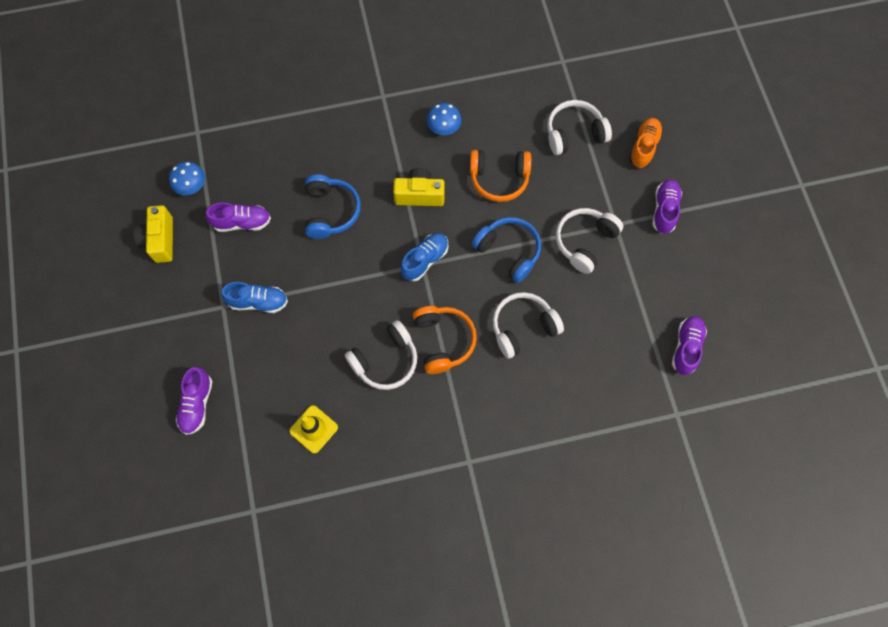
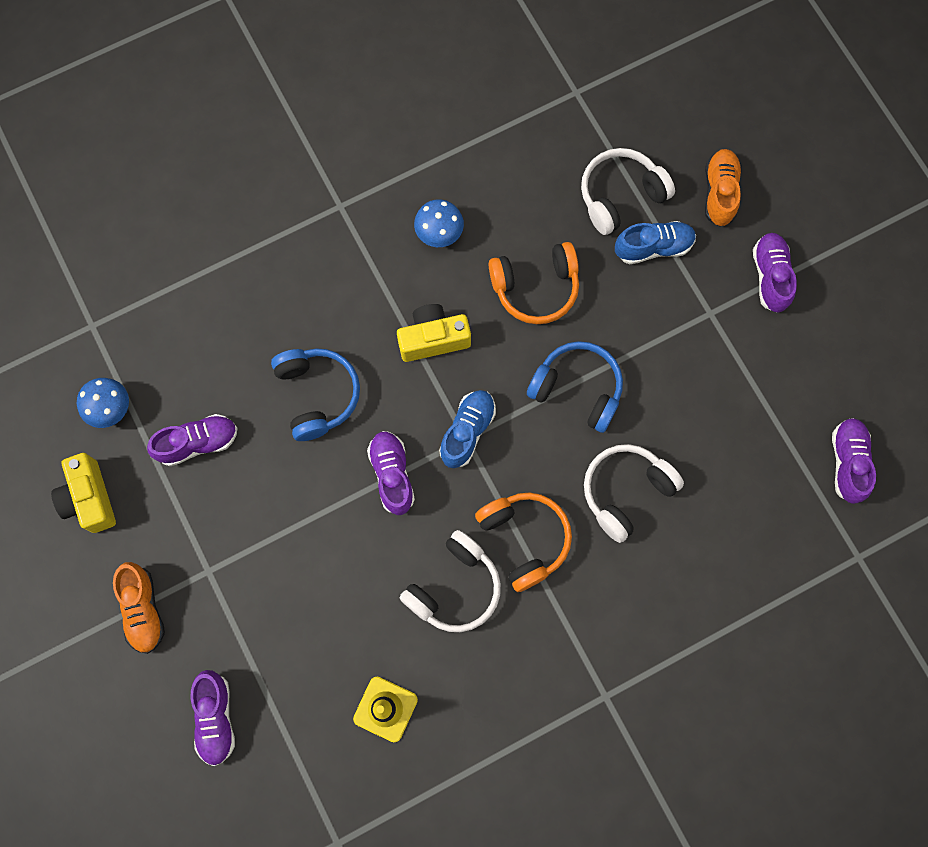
camera: 15 degrees left, 5 degrees up
blue shoe [221,282,288,313] -> blue shoe moved to [615,221,696,264]
white headphones [556,208,623,274] -> none
none -> orange shoe [113,562,165,654]
none -> purple shoe [367,431,415,515]

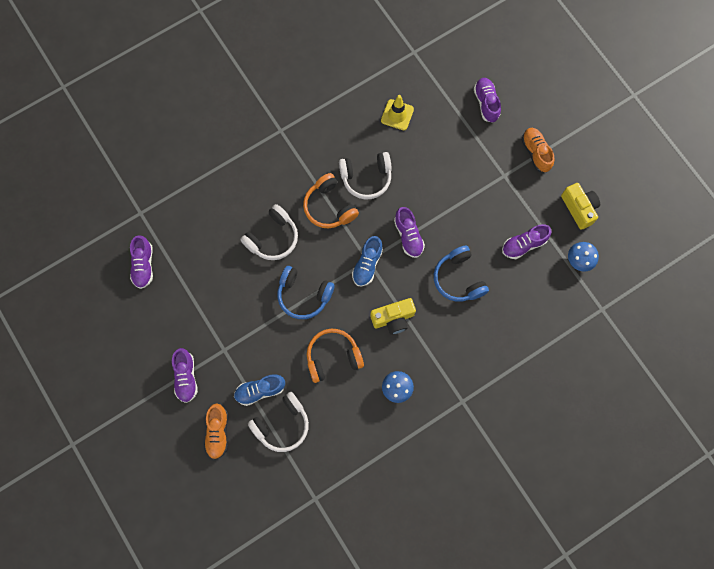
camera: 175 degrees right, 0 degrees up
white headphones [400,530,501,632] -> white headphones turned 135 degrees counterclockwise [339,152,392,199]

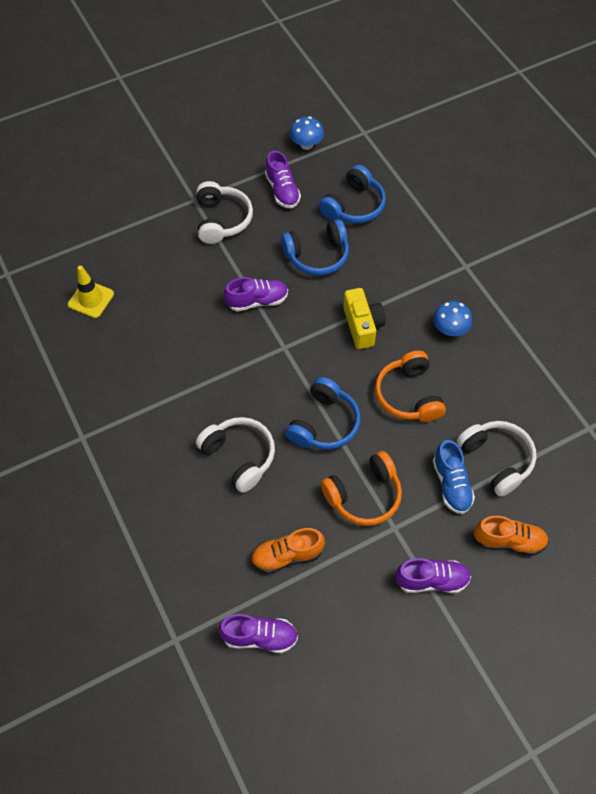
camera: 85 degrees left, 15 degrees down
orange headphones [303,173,359,228] -> orange headphones moved to [321,451,402,526]
white headphones [339,152,392,199] -> white headphones moved to [196,181,253,244]
blue shoe [352,236,383,286] -> none
purple shoe [474,78,501,123] -> none
orange shoe [522,128,554,172] -> orange shoe moved to [251,528,325,574]
yellow camera [561,183,600,230] -> none
none -> blue headphones [319,165,386,223]

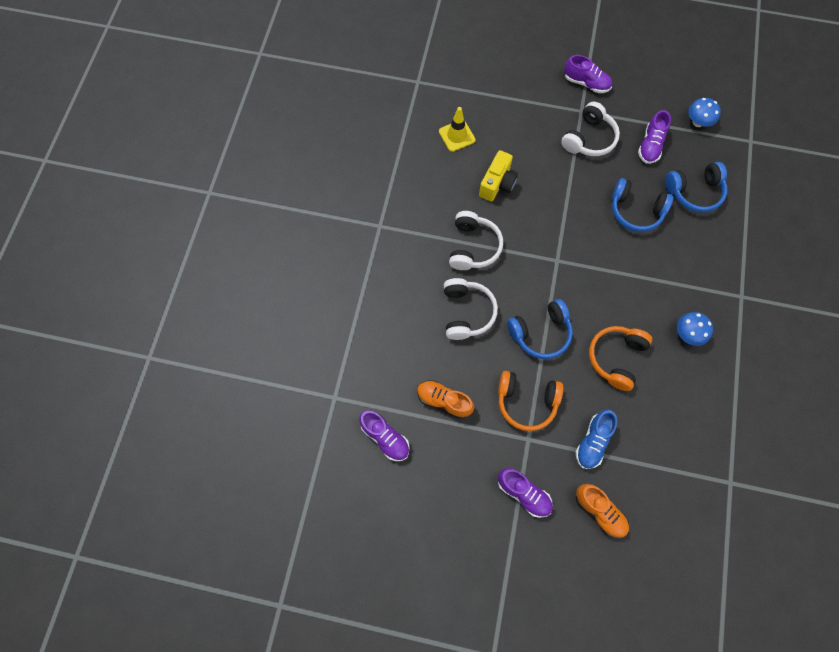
camera: 40 degrees right, 10 degrees up
purple shoe [224,277,288,312] -> purple shoe moved to [564,55,612,93]
yellow camera [343,288,386,349] -> yellow camera moved to [479,150,518,202]
white headphones [457,421,536,497] -> white headphones moved to [449,211,503,270]

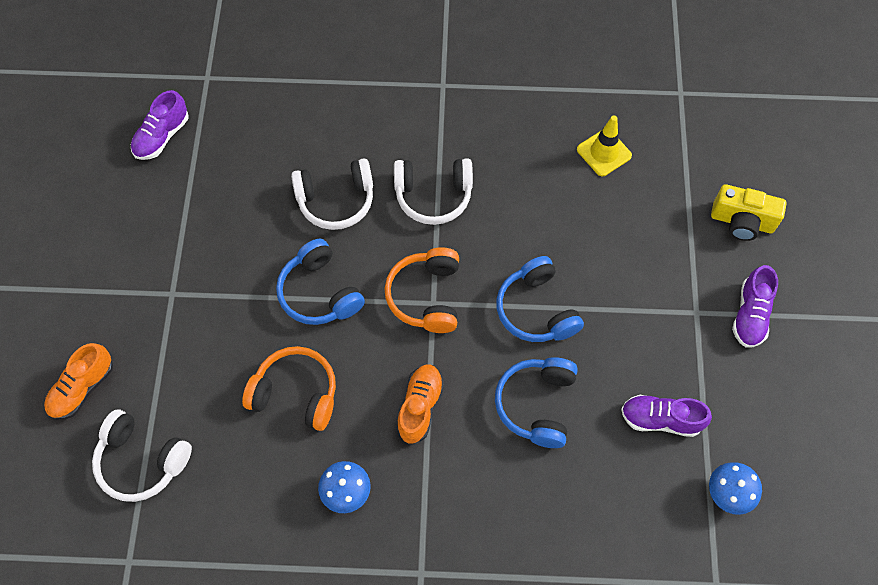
camera: 80 degrees right, 5 degrees down
orange shoe [417,380,474,419] -> orange shoe moved to [397,365,444,444]
yellow camera [479,150,518,202] -> yellow camera moved to [711,184,787,241]
orange headphones [498,371,563,431] -> orange headphones moved to [384,247,459,333]
purple shoe [498,468,553,518] -> none
white headphones [561,102,620,156] -> white headphones moved to [92,410,192,502]
blue shoe [576,410,617,469] -> none
blue headphones [665,162,727,213] -> blue headphones moved to [496,256,584,342]

